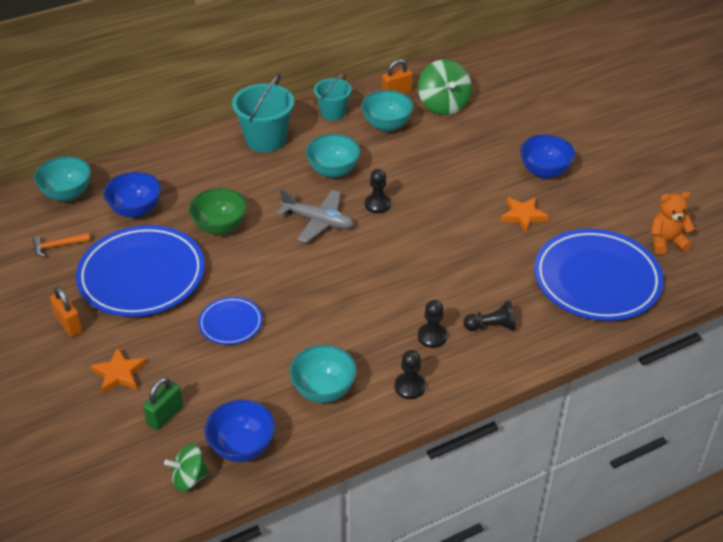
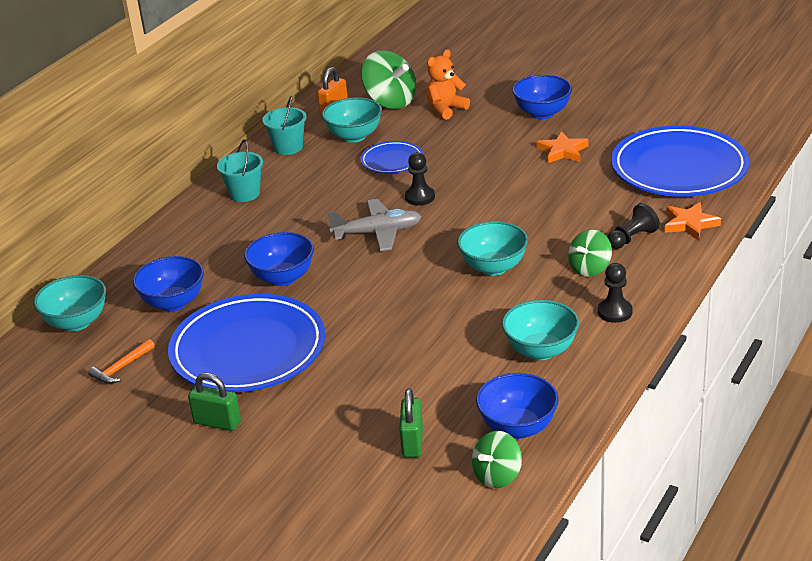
camera: 30 degrees left, 10 degrees down
orange padlock [50,287,83,337] -> green padlock [188,373,241,431]
orange star [90,348,147,394] -> orange star moved to [665,202,721,240]
green bowl [189,188,247,235] -> blue bowl [244,232,314,286]
blue plate [198,297,263,345] -> blue plate moved to [360,141,423,174]
turquoise bucket [232,74,294,153] -> turquoise bucket [217,139,263,202], size x0.63
turquoise bowl [306,134,361,178] -> turquoise bowl moved to [457,221,528,276]
black pawn [418,300,447,348] -> green spinning top [568,230,612,277]
orange teddy bear [651,191,695,255] -> orange teddy bear moved to [426,49,470,120]

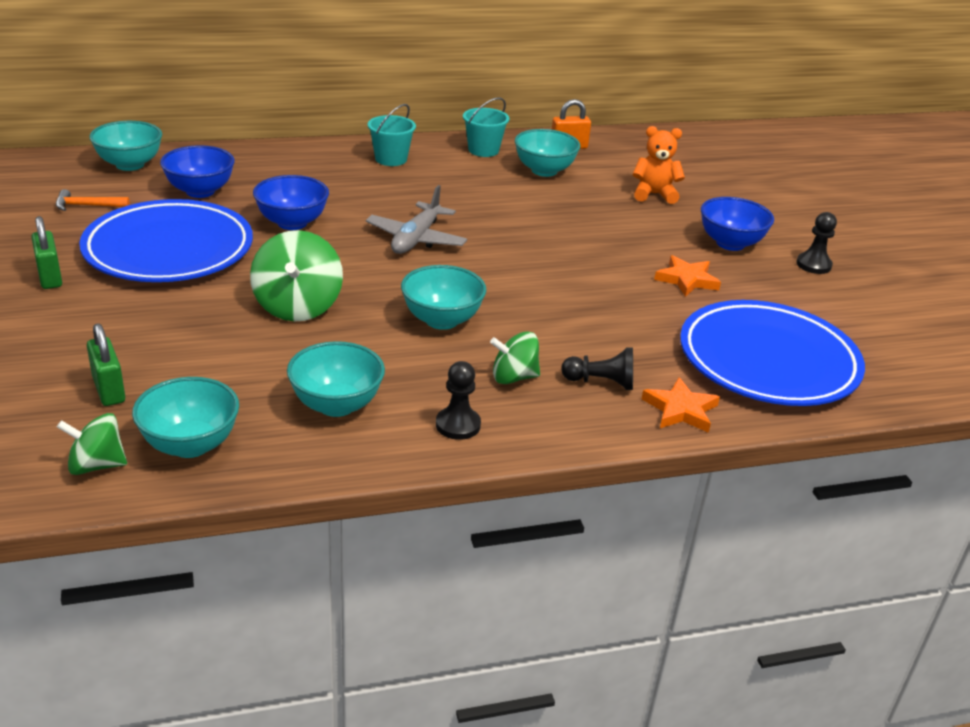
camera: 40 degrees right, 0 degrees up
grey plane [327,199,422,251] -> grey plane turned 75 degrees clockwise [366,185,467,254]
blue plate [360,141,423,174] -> none
green spinning top [361,50,416,109] -> green spinning top moved to [250,230,343,321]
green padlock [399,388,423,458] -> green padlock turned 75 degrees counterclockwise [87,323,125,406]
black pawn [405,152,435,205] -> black pawn moved to [796,212,837,274]
blue bowl [476,373,559,439] -> turquoise bowl [132,377,239,458]

